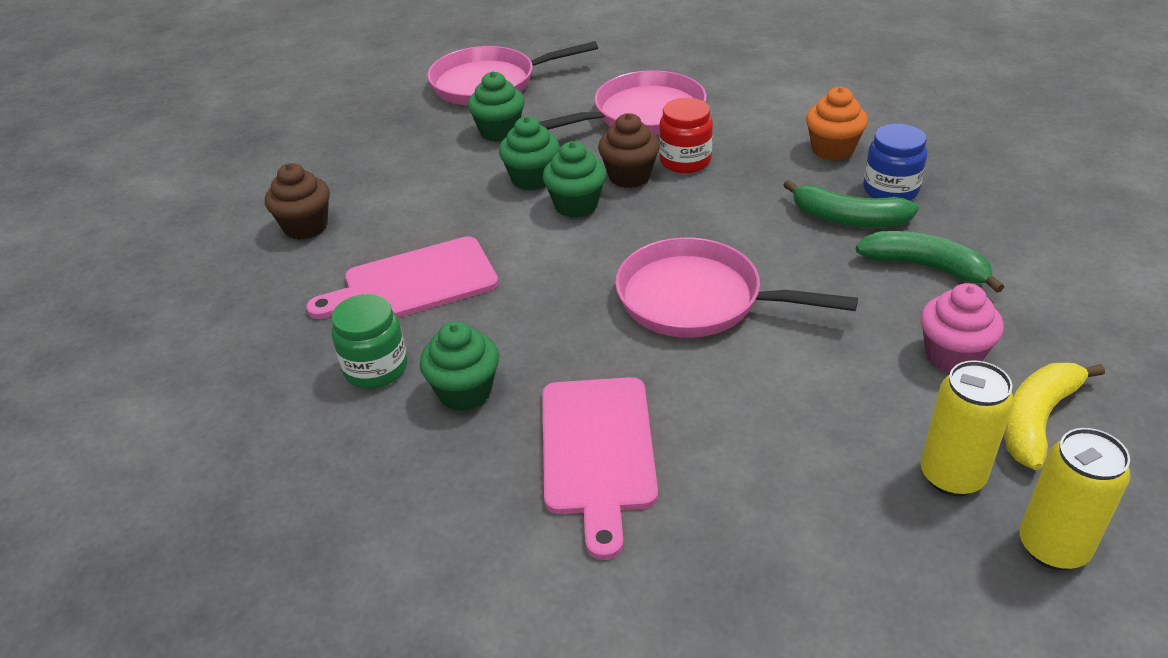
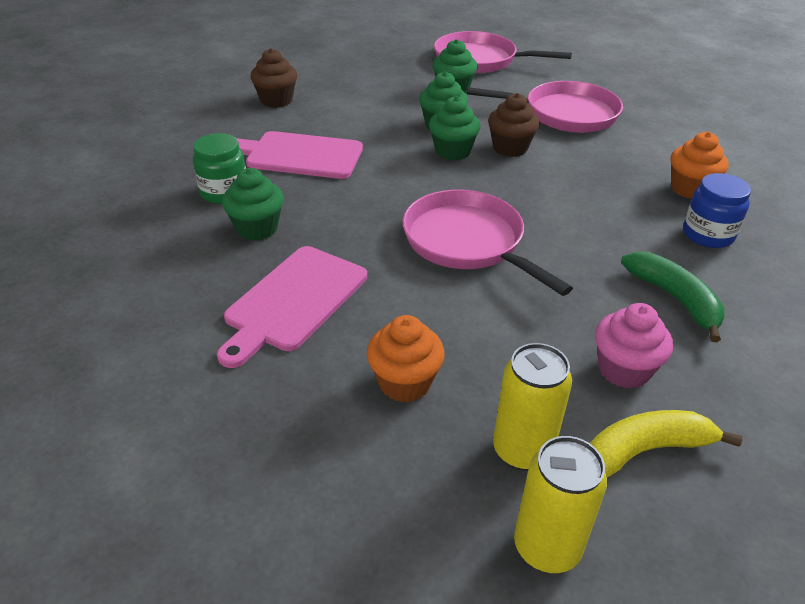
camera: 30 degrees right, 0 degrees up
red jar [659,98,713,173] -> none
green banana [783,180,919,228] -> none
none -> orange cupcake [367,315,445,402]

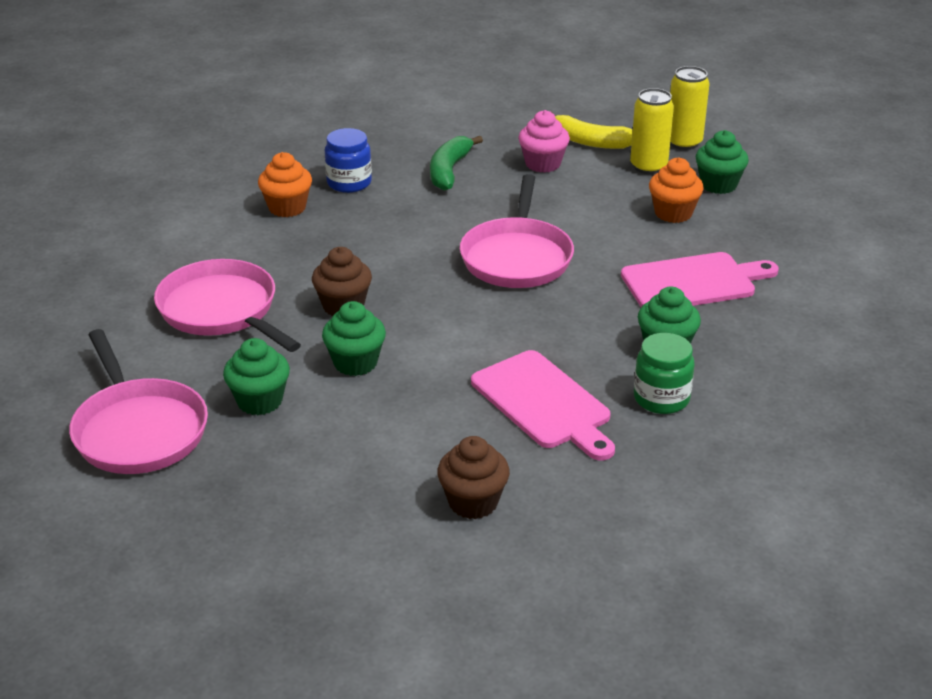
camera: 135 degrees left, 5 degrees down
green cupcake [429,96,481,161] -> green cupcake moved to [696,130,749,194]

